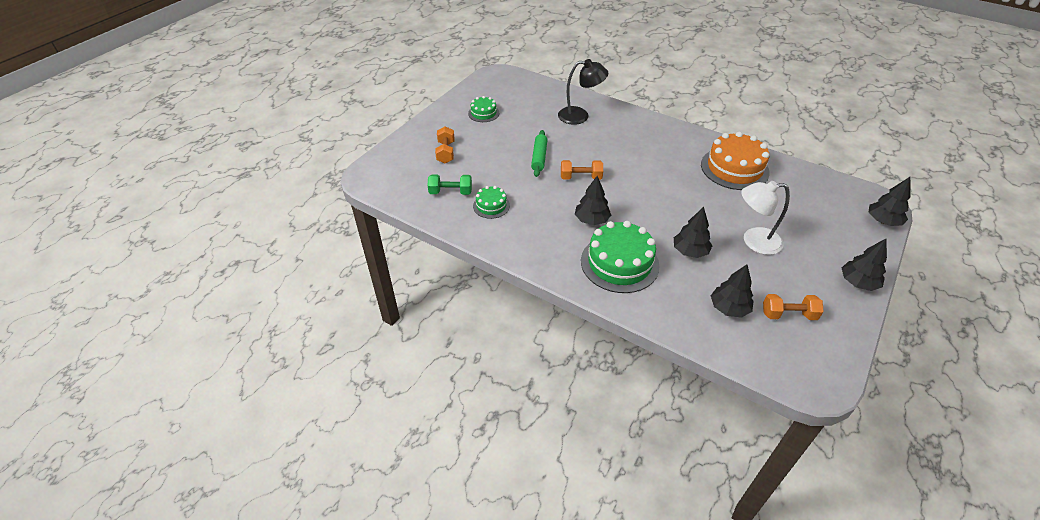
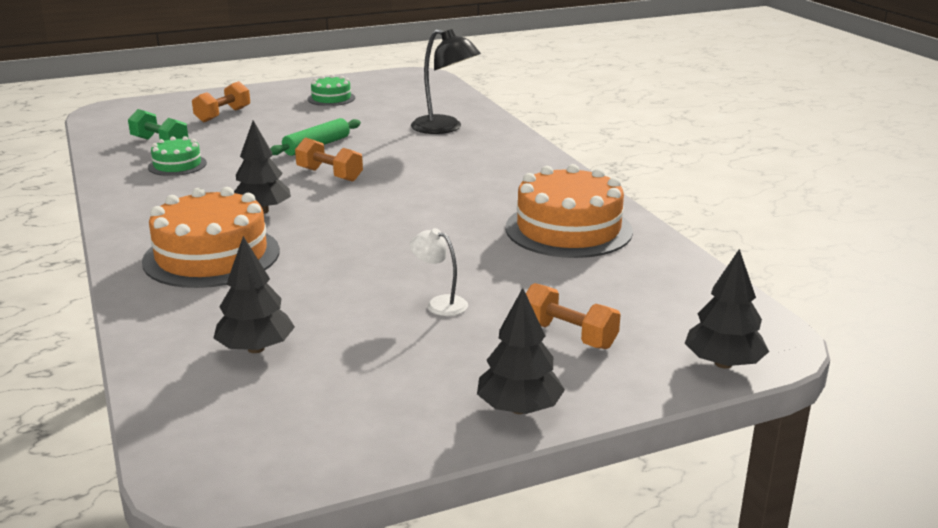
camera: 35 degrees right, 20 degrees down
green cake [581,221,660,293] -> orange cake [142,187,280,288]
black tree [674,207,712,258] -> none
white lamp [741,181,790,255] -> white lamp [410,228,468,316], size x0.55
orange dumbbell [763,294,824,320] -> orange dumbbell moved to [526,283,621,349]

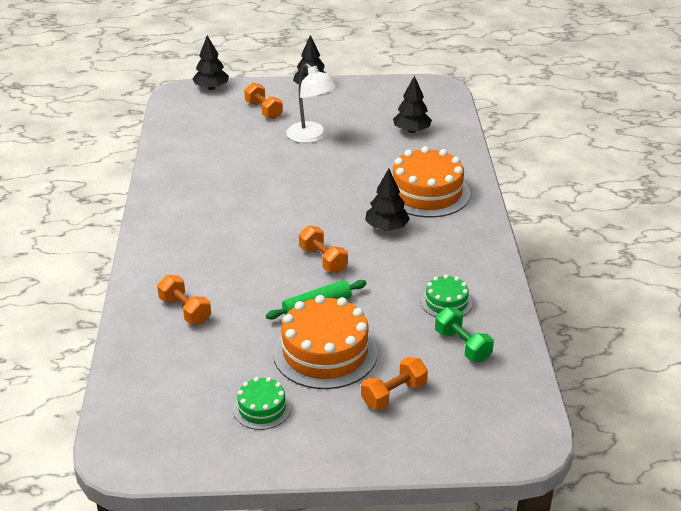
camera: 160 degrees left, 10 degrees up
white lamp [410,228,468,316] -> white lamp [286,63,338,143], size x1.83
black lamp [411,29,481,134] -> orange dumbbell [157,275,211,324]
orange cake [506,164,633,258] -> orange cake moved to [273,295,378,389]

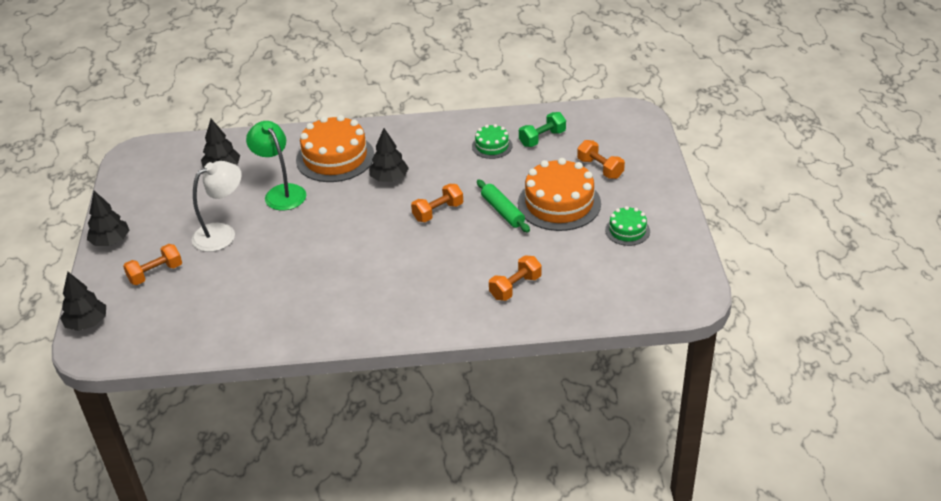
camera: 90 degrees left, 5 degrees up
none -> green lamp [246,121,306,211]

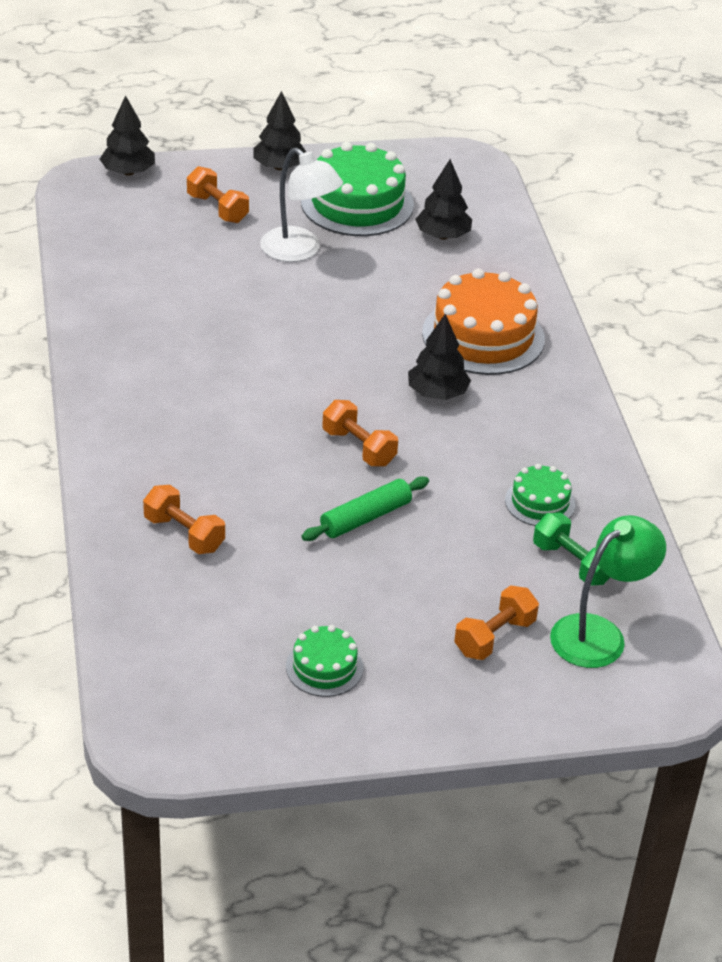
camera: 80 degrees right, 0 degrees up
green lamp [246,121,306,211] -> green lamp moved to [550,515,666,668]
orange cake [518,158,601,231] -> none
none -> green cake [301,142,414,236]

